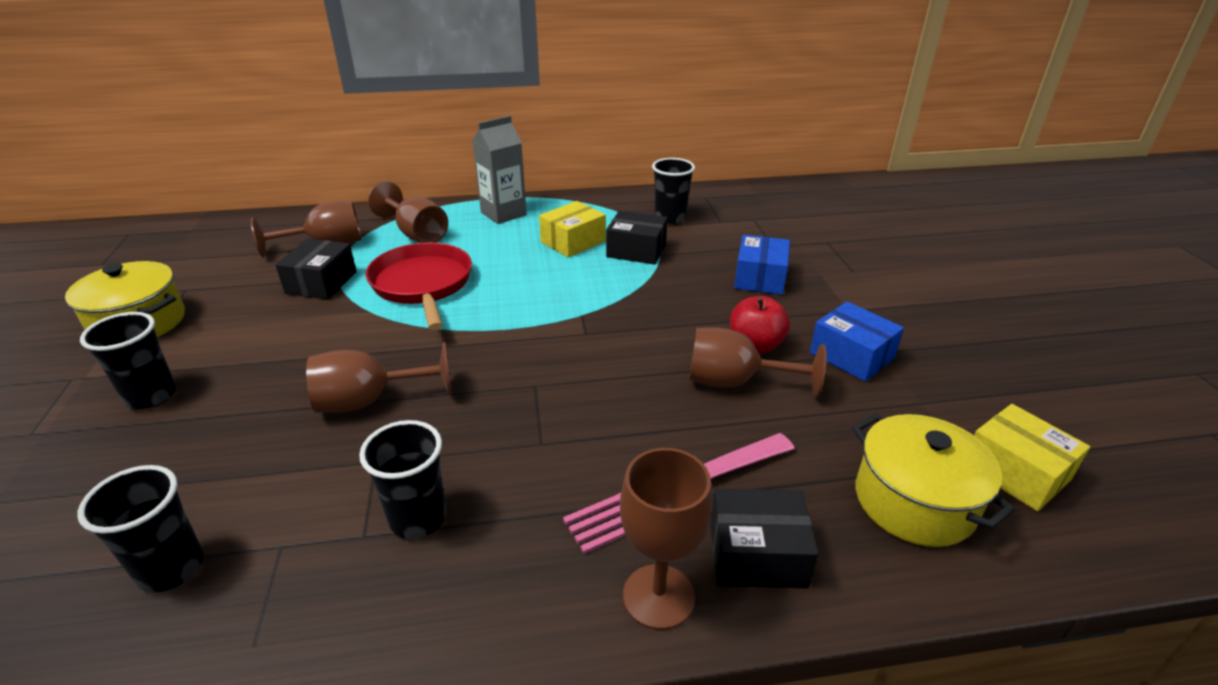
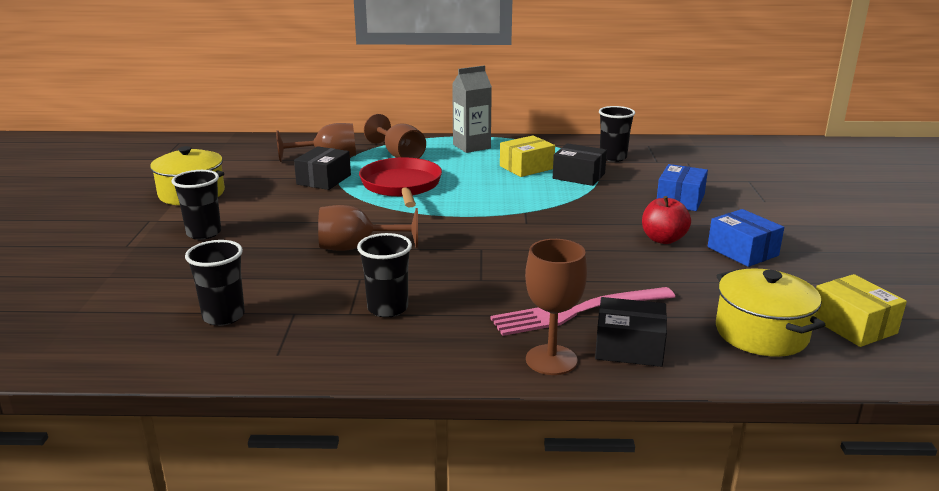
camera: 10 degrees right, 10 degrees down
brown goblet [689,327,827,397] -> none

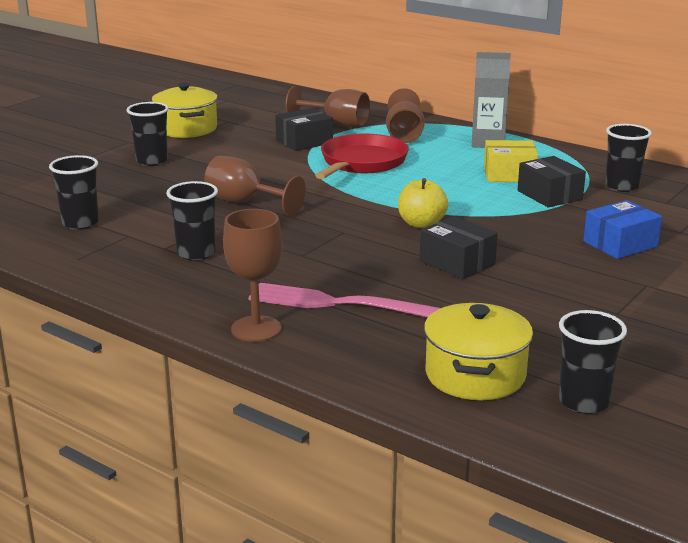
camera: 35 degrees right, 0 degrees up
black box [595,297,667,367] -> black box moved to [420,216,498,280]
red apple [642,196,691,244] -> none
blue box [708,209,784,267] -> none
yellow box [815,274,907,347] -> black cup [559,310,627,414]
none -> yellow apple [398,178,448,228]

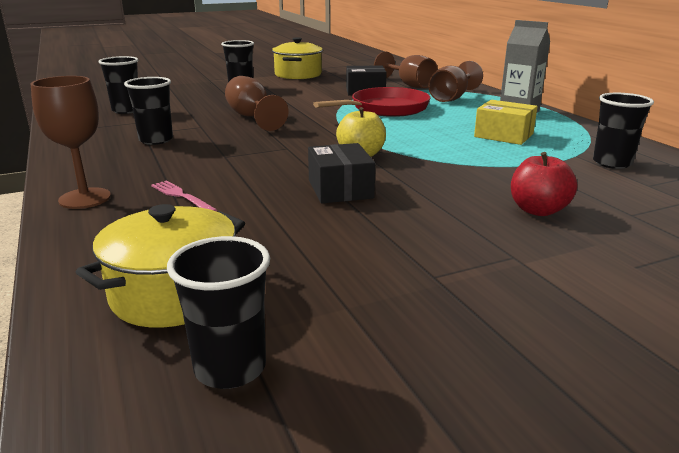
camera: 30 degrees right, 0 degrees up
pink fork [248,283,441,318] -> pink fork [151,180,217,211], size x0.51
black box [517,156,586,207] -> none
blue box [583,200,662,259] -> red apple [511,152,577,216]

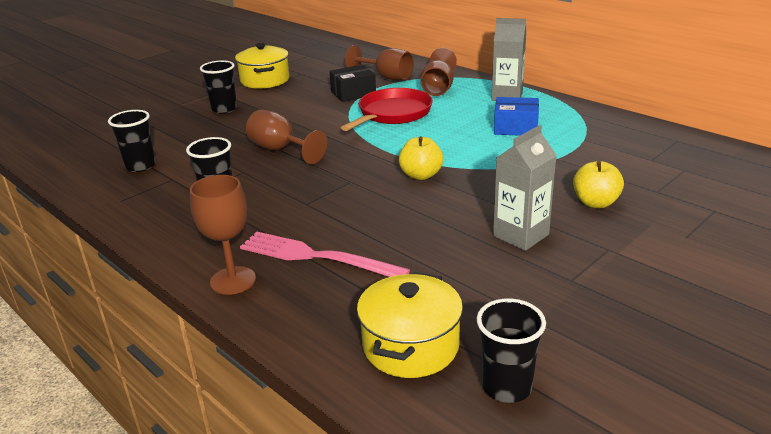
camera: 20 degrees left, 5 degrees up
pink fork [151,180,217,211] -> pink fork [240,232,410,277], size x1.95
black box [308,143,375,203] -> none
yellow box [474,100,538,145] -> blue box [494,97,539,136]
red apple [511,152,577,216] -> yellow apple [573,161,624,208]
black cup [593,93,654,169] -> none
none -> grey carton [493,125,557,251]

